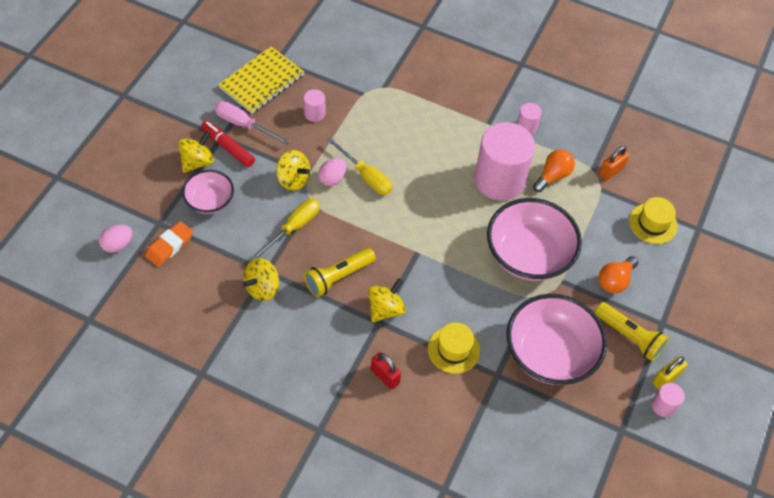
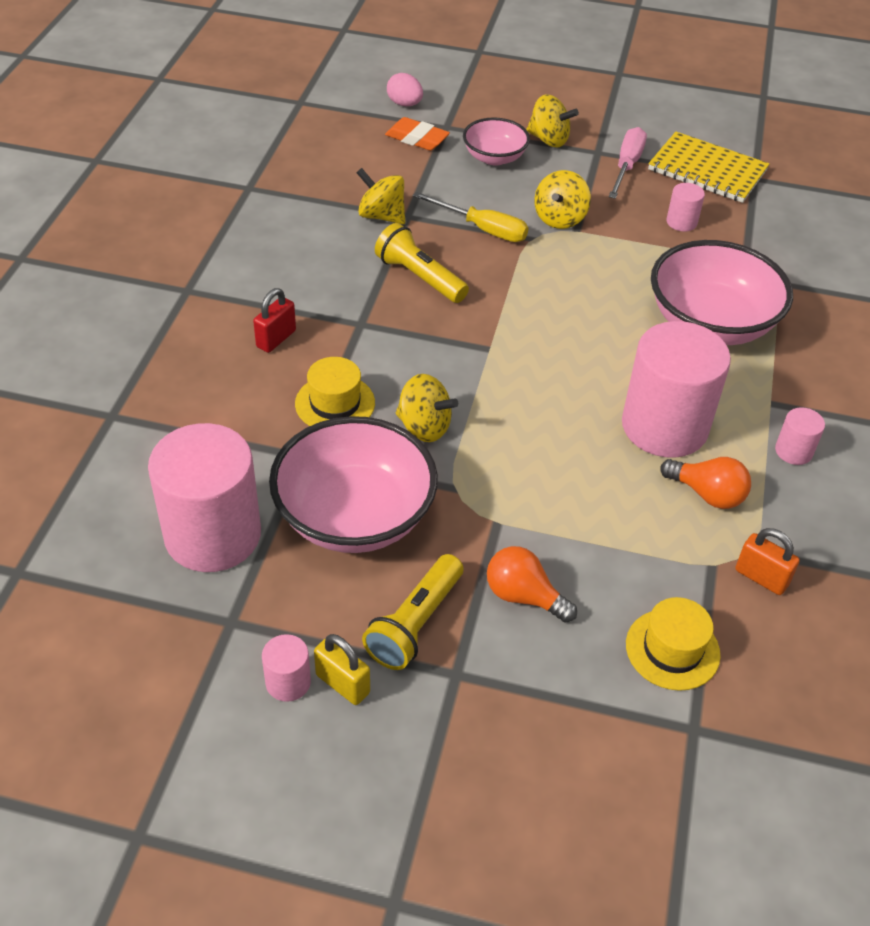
camera: 80 degrees right, 10 degrees down
red marker [201,121,255,167] -> none
pink egg [318,158,346,186] -> none
yellow screwdriver [327,137,392,195] -> none
yellow spinning top [368,278,406,323] -> yellow spinning top moved to [396,374,458,442]
pink bowl [487,198,582,281] -> pink bowl moved to [651,240,793,345]
none -> pink cylinder [148,423,261,572]

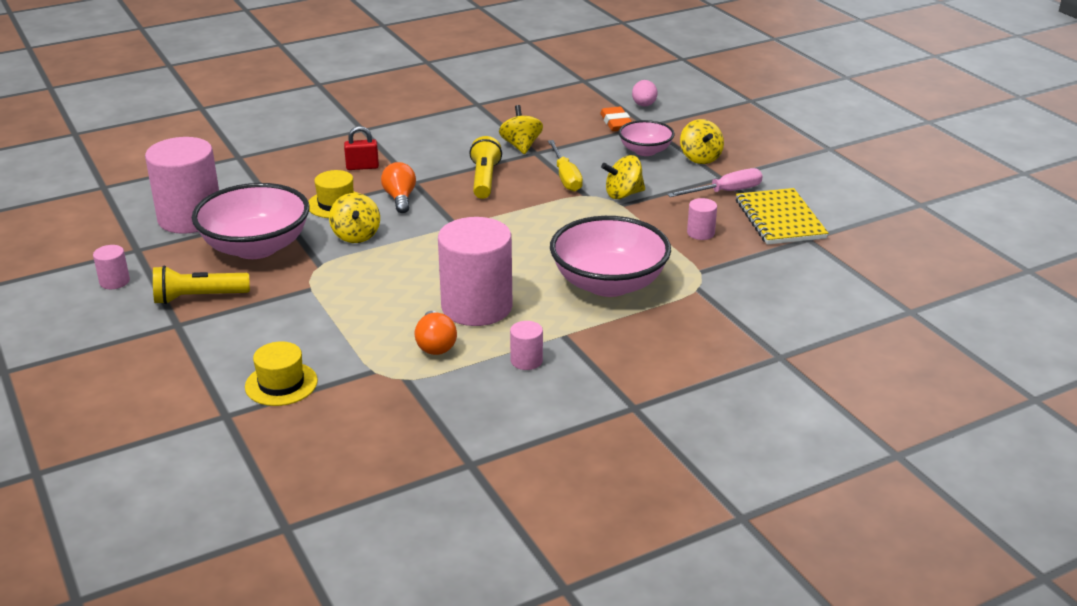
camera: 50 degrees right, 15 degrees down
yellow padlock [314,634,370,705] -> none
orange light bulb [487,546,577,623] -> orange light bulb moved to [381,162,416,213]
orange padlock [735,528,800,595] -> none

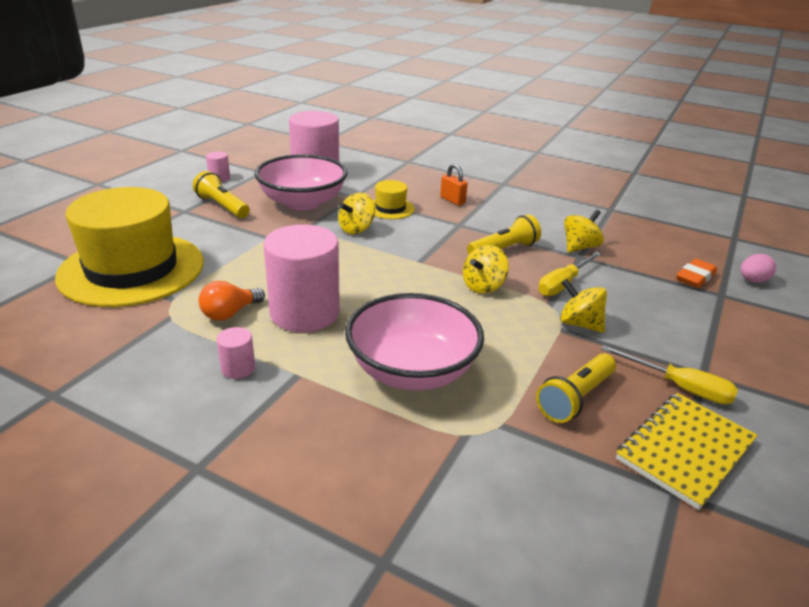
camera: 55 degrees right, 0 degrees up
yellow hat [245,341,318,406] -> yellow hat [55,187,204,307], size x2.35
red padlock [344,126,379,170] -> orange padlock [440,164,468,206]
orange light bulb [381,162,416,213] -> none
pink bowl [618,120,675,156] -> none
pink screwdriver [667,168,763,197] -> yellow screwdriver [601,345,738,404]
yellow spinning top [680,119,724,164] -> yellow spinning top moved to [463,245,509,294]
pink cylinder [687,198,717,240] -> yellow flashlight [536,353,616,423]

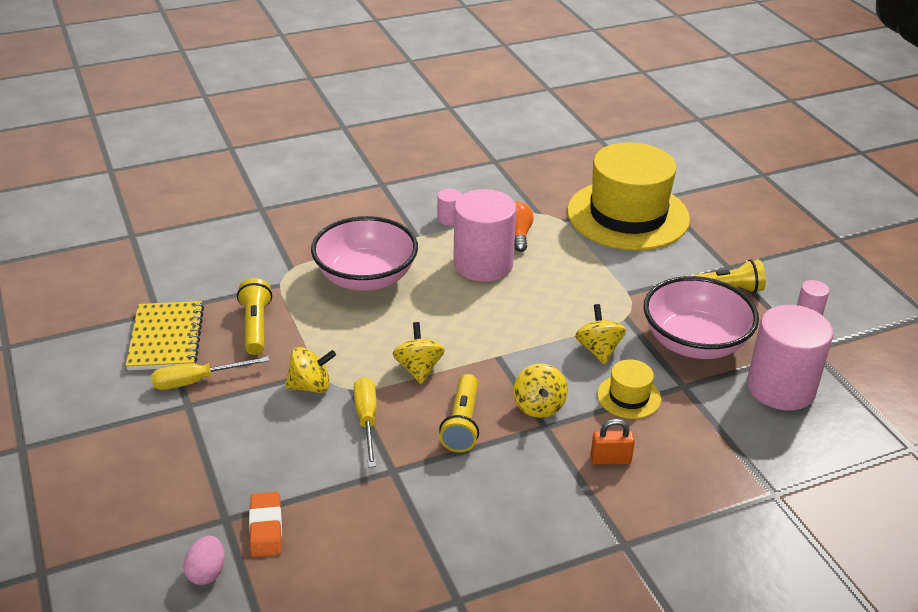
camera: 130 degrees right, 5 degrees up
yellow spinning top [564,210,604,253] -> yellow spinning top moved to [514,364,568,418]

